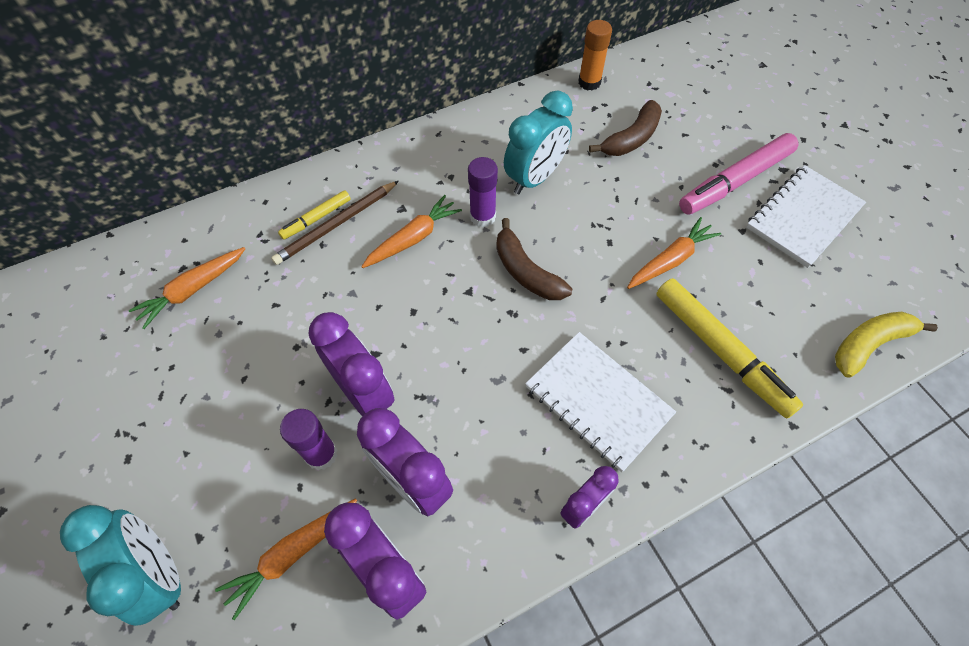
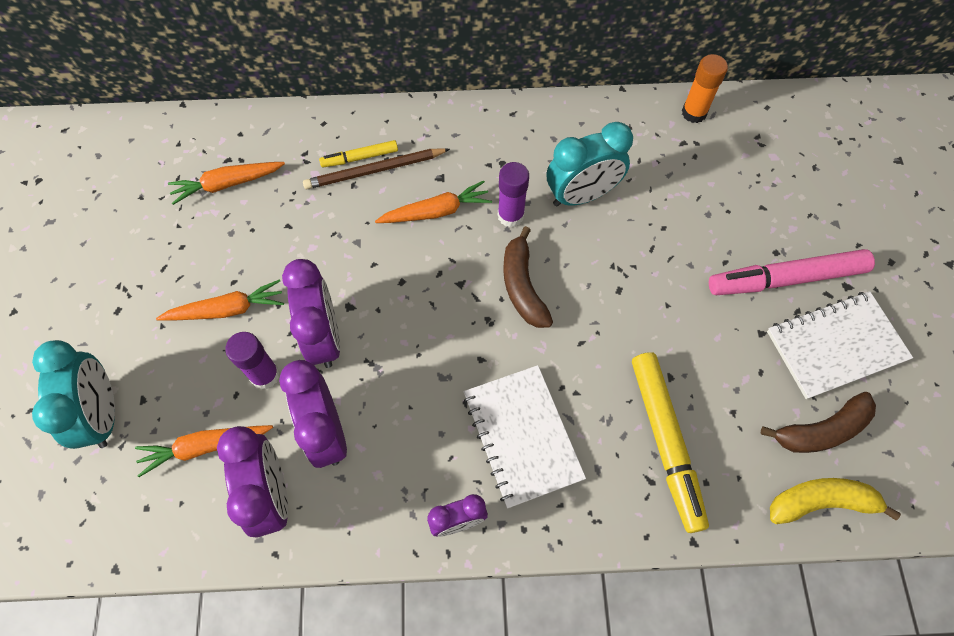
camera: 25 degrees right, 5 degrees up
brown banana [589,100,662,156] -> brown banana moved to [760,392,876,453]
orange carrot [627,217,721,289] -> orange carrot moved to [156,279,284,321]

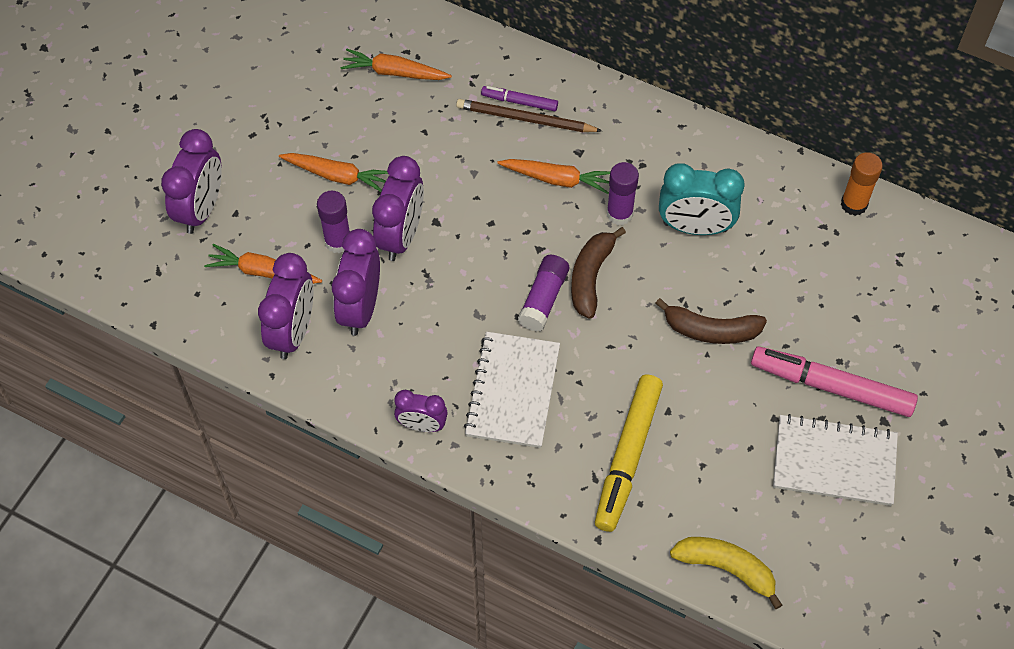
camera: 30 degrees right, 5 degrees down
turquoise clock [32,340,115,449] -> purple clock [161,129,222,234]
yellow marker [319,140,398,167] -> purple marker [481,86,558,111]
brown banana [760,392,876,453] -> brown banana moved to [655,298,767,344]
none -> purple glue stick [518,255,569,331]

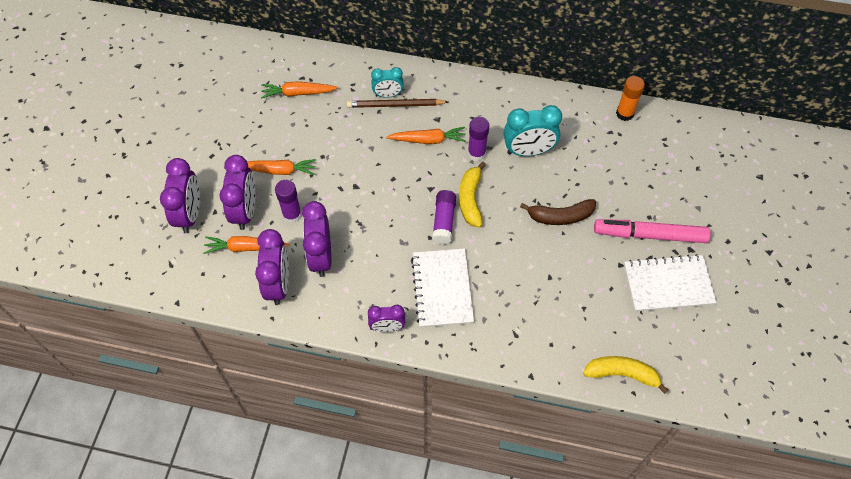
camera: 15 degrees left, 0 degrees up
purple clock [372,156,424,261] -> purple clock moved to [220,155,255,230]
purple marker [481,86,558,111] -> turquoise clock [371,67,404,98]
brown banana [571,227,626,319] -> yellow banana [459,162,486,227]
yellow marker [595,375,663,532] -> none

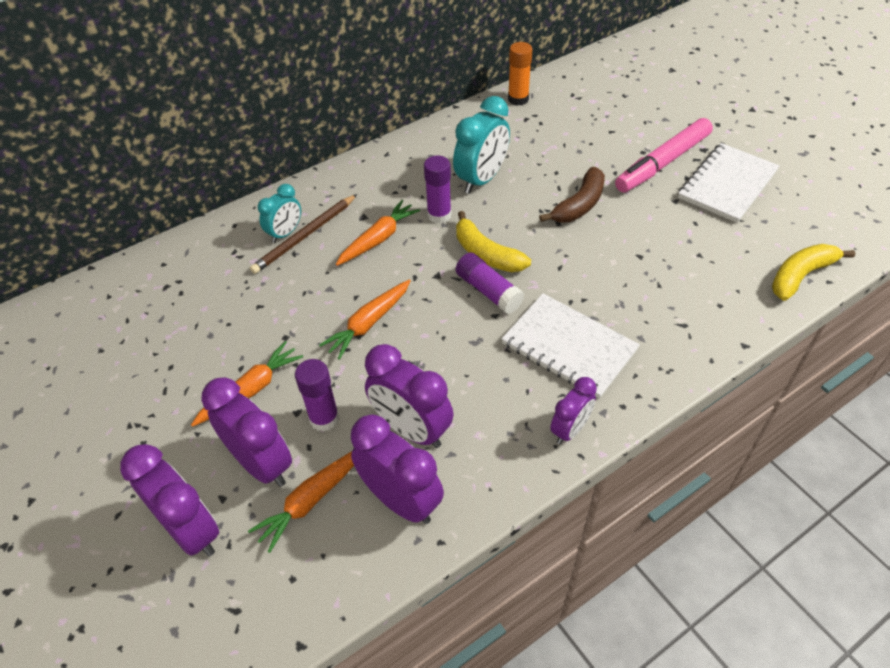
camera: 45 degrees left, 10 degrees down
orange carrot [261,81,338,99] -> orange carrot moved to [319,279,411,360]

